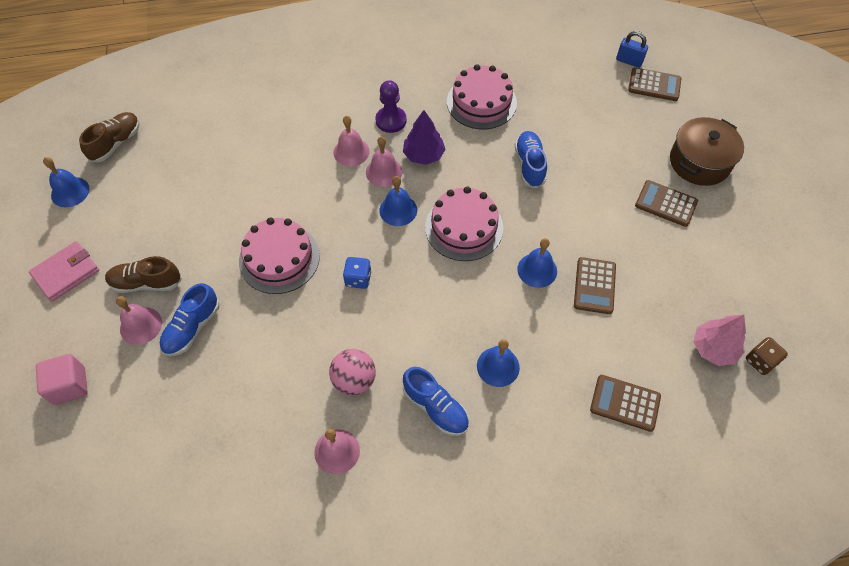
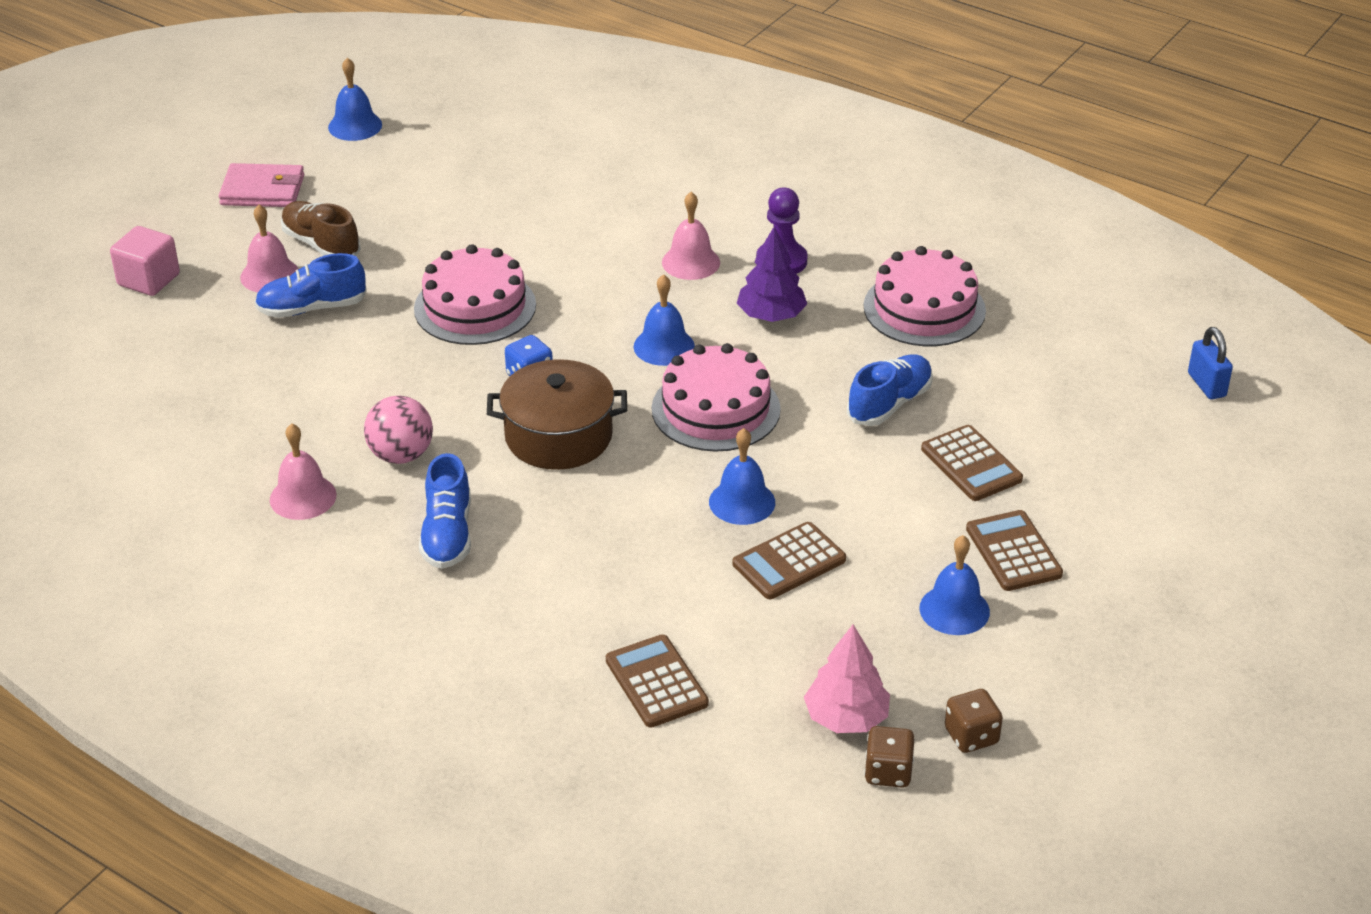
camera: 45 degrees right, 20 degrees down
brown shoe [79,112,140,162] -> none
pink bell [366,136,402,187] -> none
blue bell [477,339,520,387] -> blue bell moved to [919,535,990,635]
brown calculator [628,68,681,101] -> brown calculator moved to [921,425,1023,501]
brown pot [670,117,744,186] -> brown pot moved to [487,359,627,470]
none -> brown dice [945,689,1003,753]

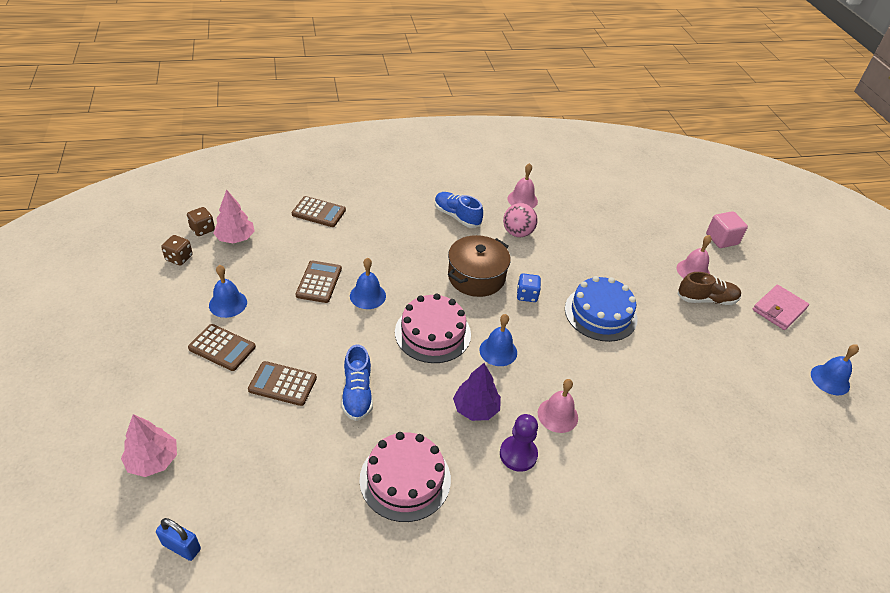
camera: 130 degrees right, 5 degrees up
blue shoe [255,253,367,318] -> none
pink cake [414,244,536,345] -> blue cake [565,276,638,342]
none -> pink tree [121,414,177,477]

